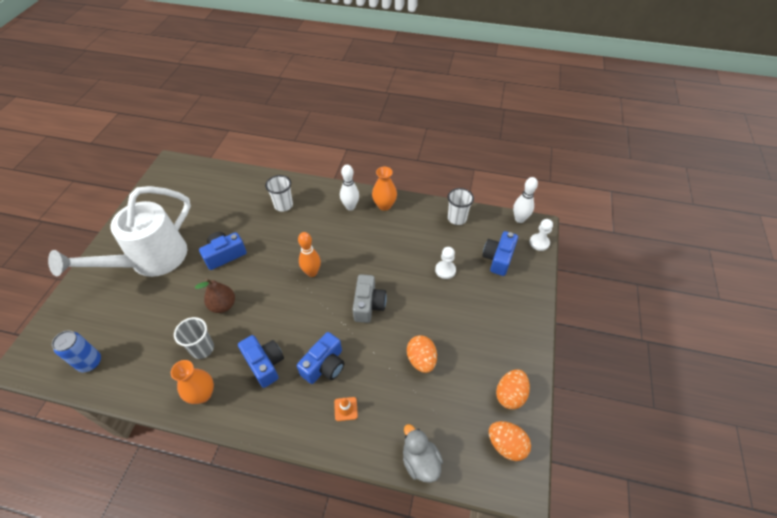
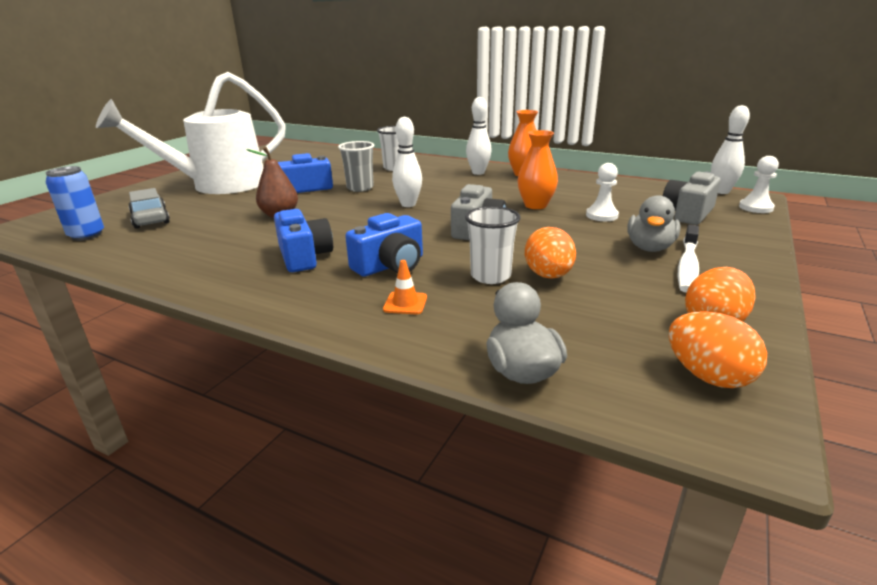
camera: 15 degrees right, 25 degrees down
orange vase [171,360,214,404] -> orange vase moved to [517,130,558,209]
grey cup [174,317,214,359] -> grey cup moved to [338,141,374,192]
orange bowling pin [298,232,321,277] -> white bowling pin [392,117,422,207]
white cup [448,188,474,225] -> white cup moved to [465,206,520,284]
blue camera [482,231,518,276] -> grey camera [663,172,721,225]
none -> grey car [128,188,170,229]
none -> grey duck [627,195,681,252]
none -> white toothbrush [678,225,699,293]

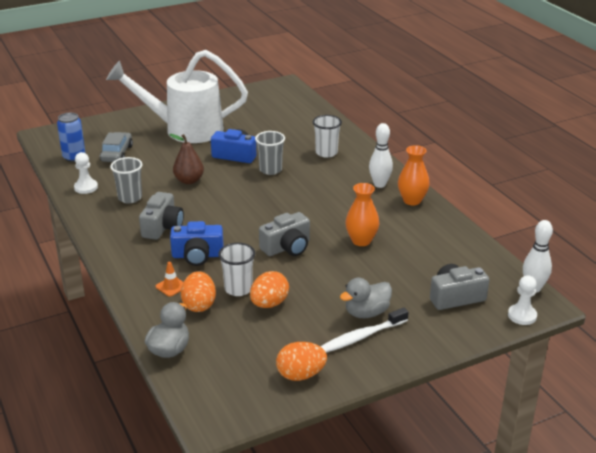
camera: 35 degrees right, 5 degrees up
blue camera [274,209,333,272] -> grey camera [139,192,184,240]
white bowling pin [392,117,422,207] -> none
white pawn [586,163,619,221] -> white pawn moved to [74,152,98,194]
orange egg [669,311,767,388] -> orange egg moved to [181,271,216,312]
none -> grey cup [110,157,142,203]

